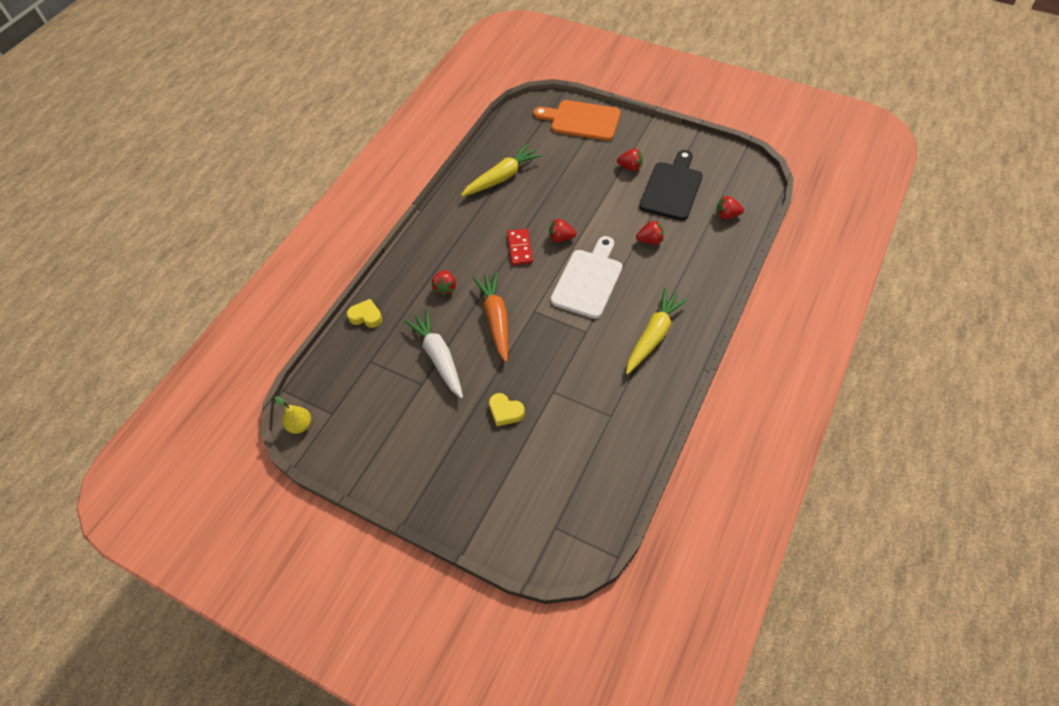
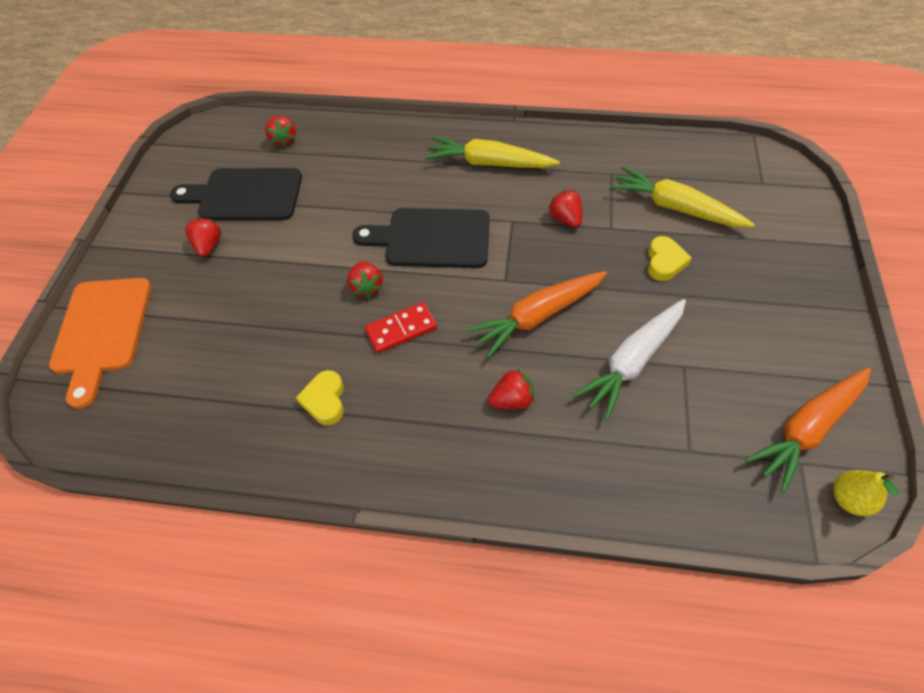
camera: 110 degrees left, 0 degrees up
yellow heart [347,299,382,328] -> yellow heart moved to [296,370,344,425]
yellow carrot [461,144,542,196] -> yellow carrot moved to [610,166,755,227]
white cutting board [550,236,622,319] -> black cutting board [352,208,490,268]
red strawberry [636,220,664,244] -> red strawberry moved to [549,190,582,228]
none -> orange carrot [745,367,871,493]

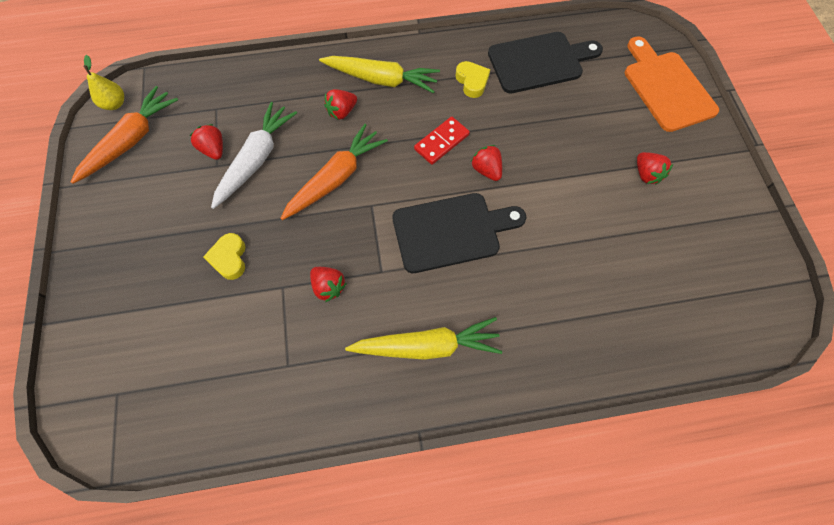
camera: 160 degrees right, 10 degrees up
black cutting board [170,168,302,221] -> black cutting board moved to [488,32,603,93]
red strawberry [265,116,296,147] -> red strawberry moved to [190,124,223,160]
yellow carrot [610,166,755,227] -> yellow carrot moved to [319,56,440,93]

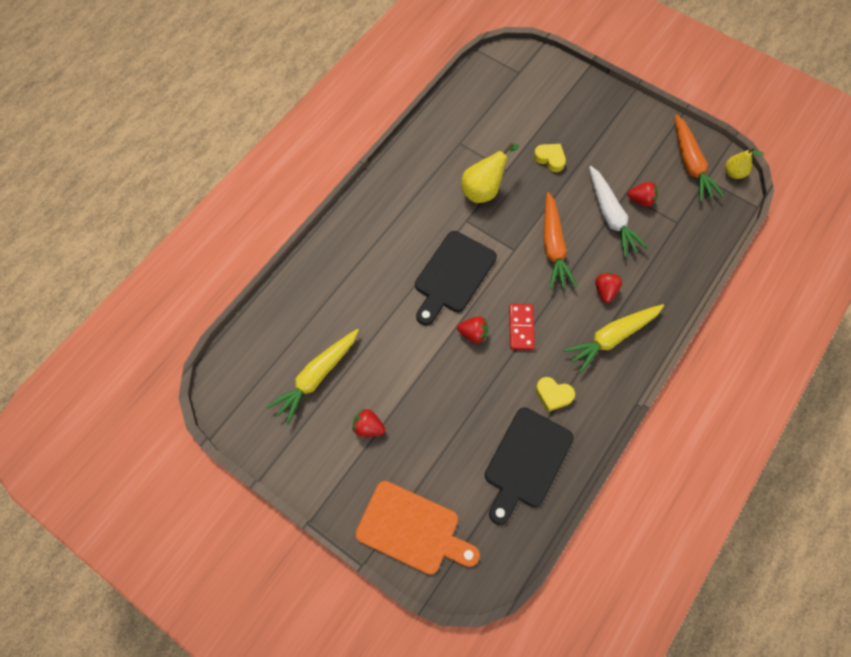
camera: 135 degrees right, 0 degrees up
red strawberry [310,267,347,302] -> yellow pear [461,143,519,203]
yellow carrot [345,317,502,360] -> yellow carrot moved to [267,329,359,425]

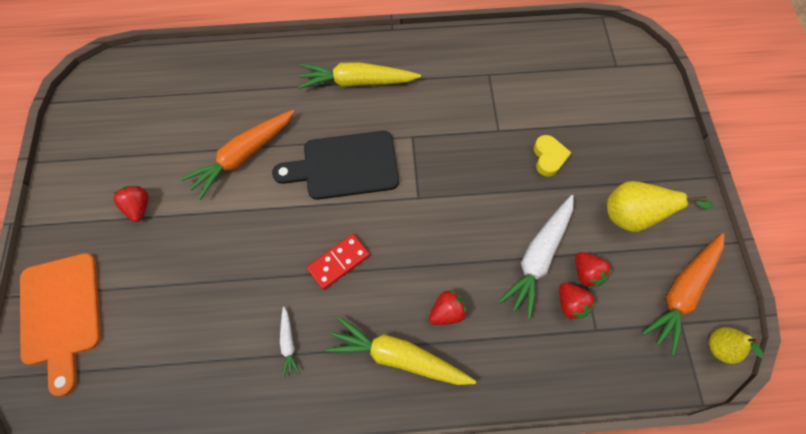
camera: 50 degrees right, 0 degrees up
yellow carrot [267,329,359,425] -> yellow carrot moved to [298,62,421,89]
red strawberry [457,317,488,343] -> red strawberry moved to [559,282,596,321]
yellow pear [461,143,519,203] -> yellow pear moved to [607,181,713,232]
black cutting board [485,407,574,525] -> none
yellow heart [536,377,575,412] -> white carrot [280,307,300,378]
orange carrot [543,192,577,289] -> orange carrot moved to [181,110,295,200]

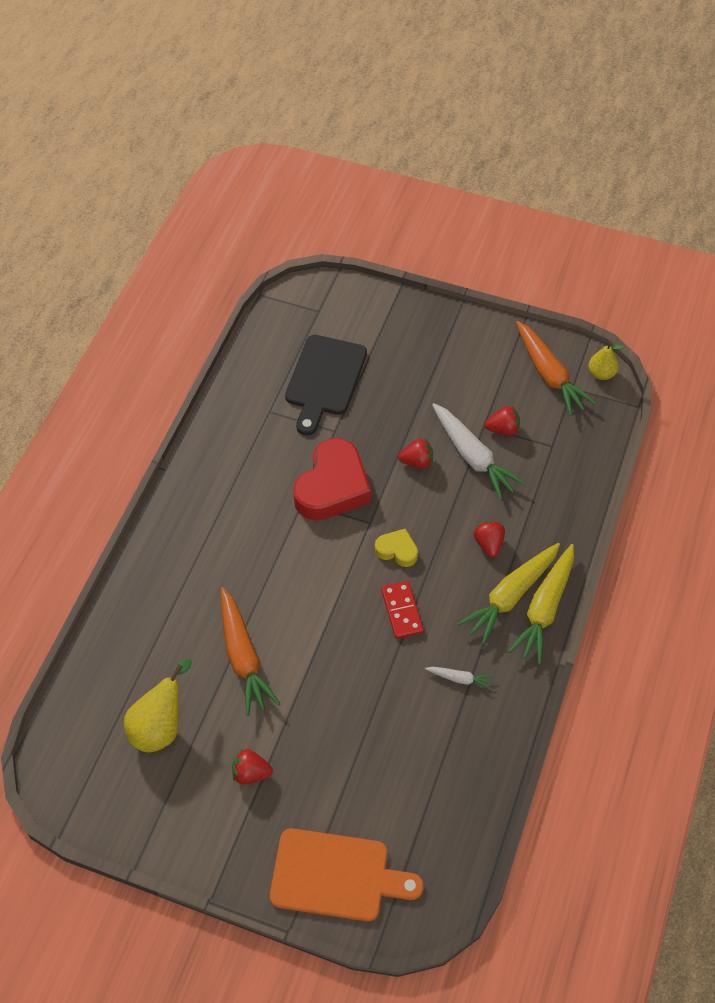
camera: 65 degrees left, 10 degrees down
black cutting board [272,131,399,200] -> black cutting board moved to [285,335,367,435]
yellow carrot [298,62,421,89] -> yellow carrot moved to [508,544,574,665]
yellow heart [534,135,572,177] -> yellow heart moved to [375,528,418,567]
red strawberry [559,282,596,321] -> red strawberry moved to [398,439,433,469]
yellow pear [607,181,713,232] -> yellow pear moved to [124,659,192,752]
none -> red heart [293,438,371,521]

